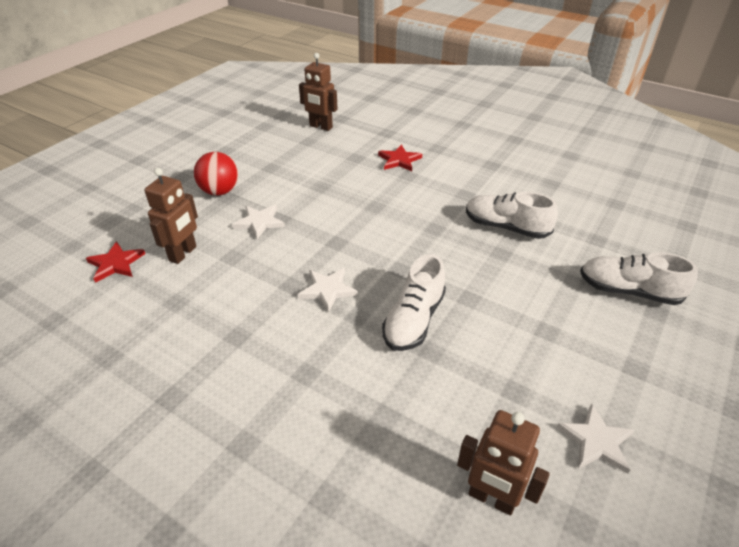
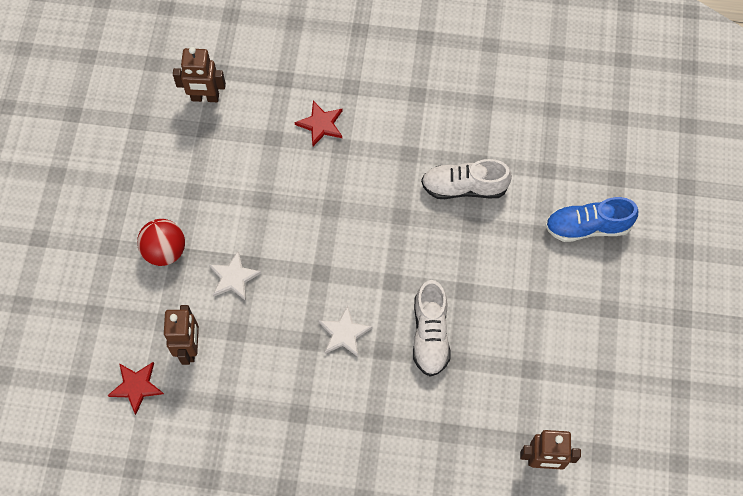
camera: 25 degrees left, 25 degrees up
white star [557,404,635,474] -> none
white shoe [580,252,698,305] -> blue shoe [545,197,638,242]

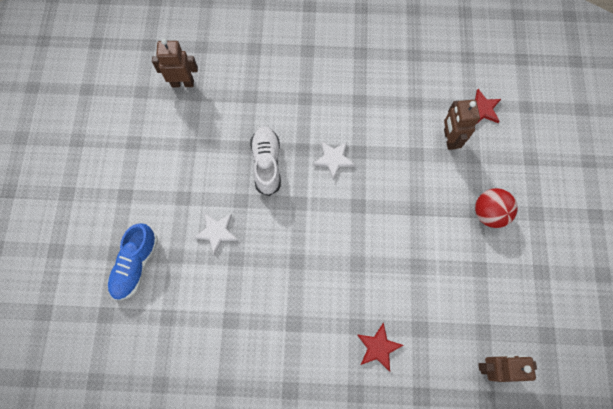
camera: 175 degrees right, 5 degrees up
white star [209,251,261,301] -> white star moved to [193,213,238,255]
white shoe [421,159,512,199] -> none
blue shoe [545,197,638,242] -> blue shoe turned 120 degrees clockwise [108,223,158,300]

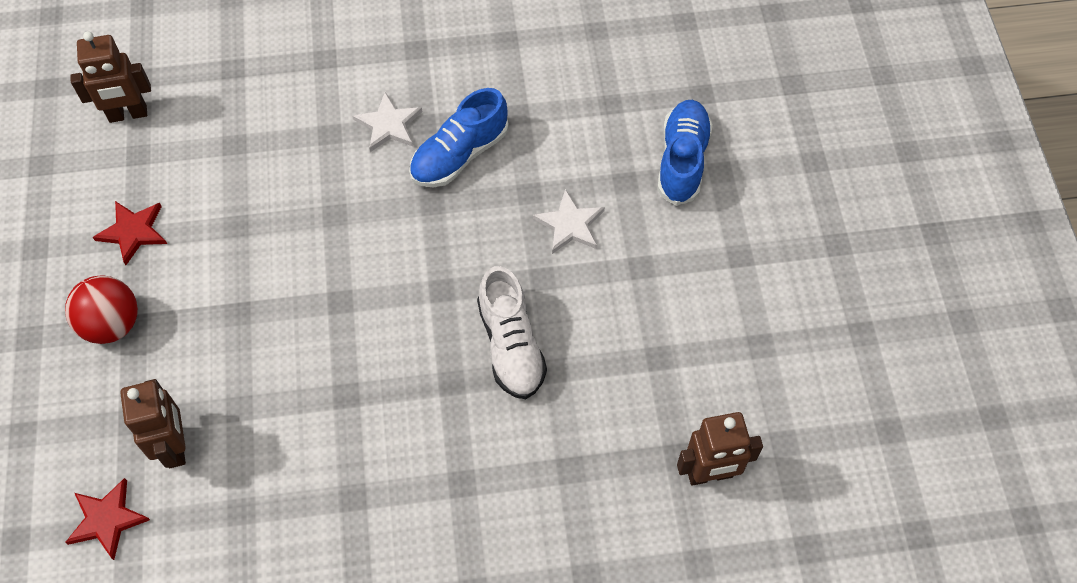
camera: 170 degrees right, 10 degrees down
white star [313,141,355,180] -> white star moved to [353,92,423,152]
red star [357,323,403,372] -> red star moved to [93,201,167,265]
none -> blue shoe [409,88,509,187]

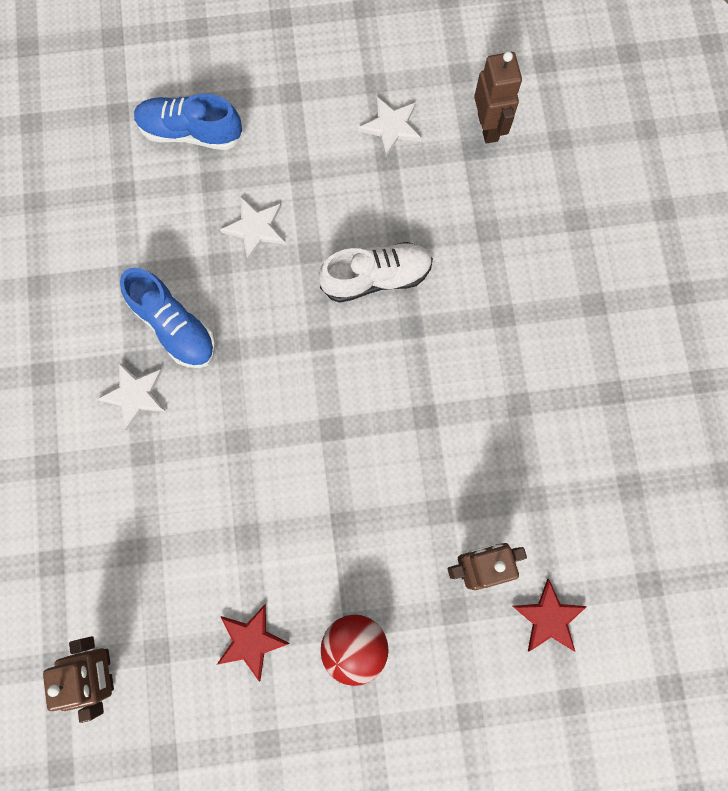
camera: 90 degrees left, 15 degrees up
none -> white star [358,97,422,157]

